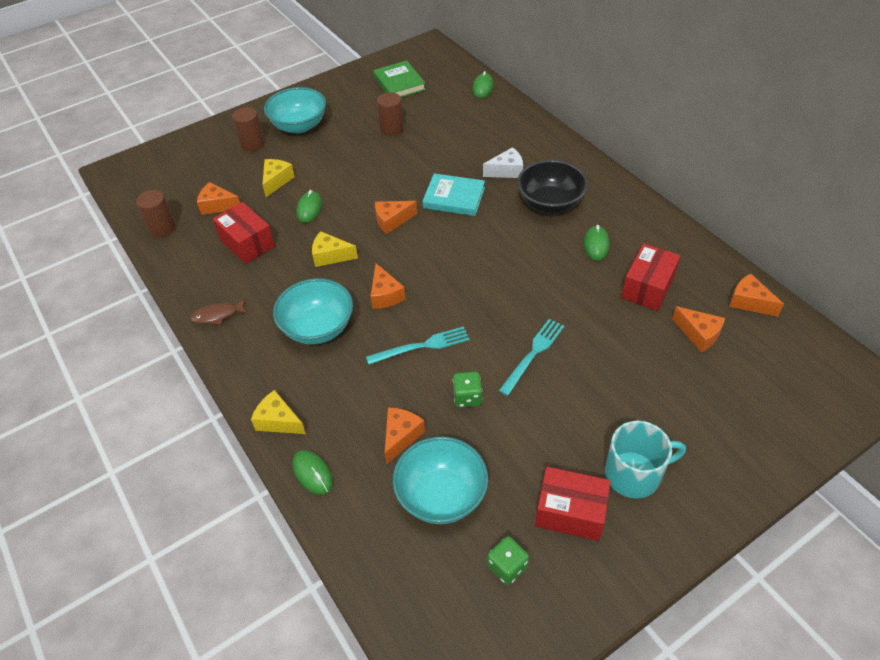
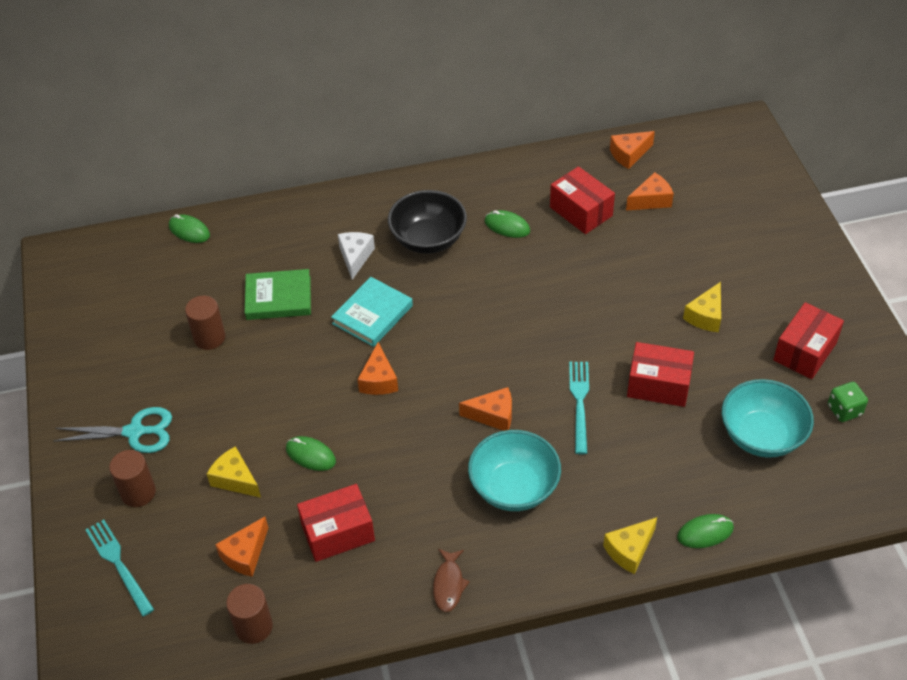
camera: 70 degrees left, 0 degrees up
turquoise bowl [264,87,326,134] -> turquoise scissors [53,407,172,453]
yellow cheese [312,231,358,267] -> yellow cheese moved to [683,282,721,332]
green book [373,60,426,97] -> green book moved to [245,269,311,320]
orange cheese [384,407,425,464] -> none
green dice [453,372,482,408] -> red box [627,342,694,407]
turquoise fork [499,319,564,396] -> turquoise fork moved to [85,520,154,617]
turquoise mug [605,421,686,499] -> none

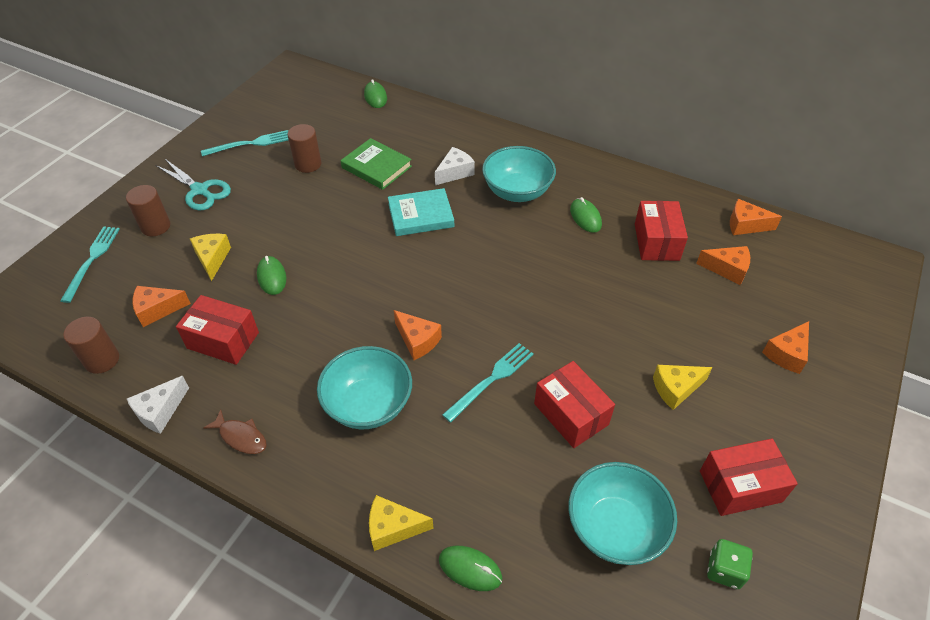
camera: 40 degrees right, 0 degrees up
orange cheese [357,342,398,395] -> orange cheese moved to [762,321,809,374]
black bowl [388,190,467,254] -> turquoise bowl [482,146,556,202]
brown fish [433,549,470,612] -> brown fish turned 105 degrees counterclockwise [203,409,267,454]
none -> white cheese [127,376,189,434]
none -> turquoise fork [201,130,288,157]

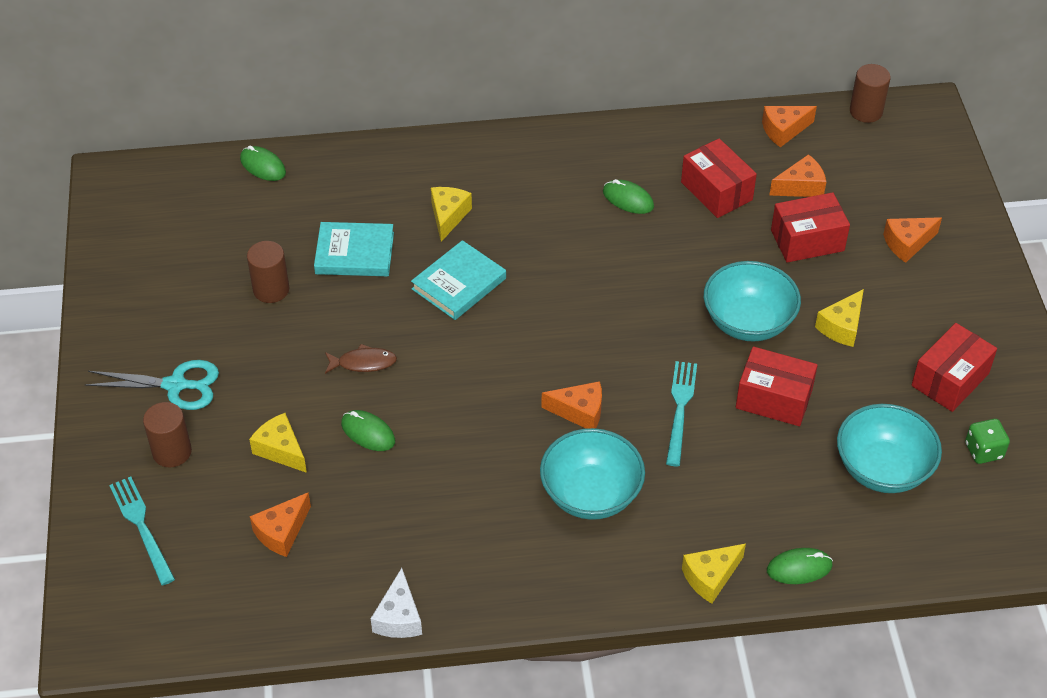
camera: 35 degrees left, 0 degrees up
brown cylinder [63,317,119,374] -> brown cylinder moved to [850,64,891,123]
red box [176,295,259,365] -> red box moved to [771,192,850,263]
turquoise fork [201,130,288,157] -> none
brown fish [203,409,267,454] -> brown fish moved to [325,344,397,374]
green book [341,138,412,190] -> turquoise book [314,222,394,276]
white cheese [435,147,475,185] -> yellow cheese [431,187,472,242]
turquoise bowl [482,146,556,202] -> turquoise bowl moved to [704,261,801,342]
orange cheese [762,321,809,374] -> orange cheese turned 60 degrees clockwise [883,217,942,263]

